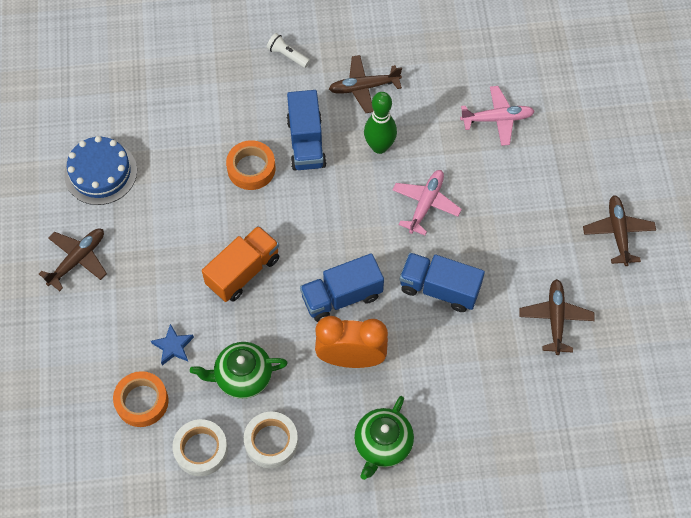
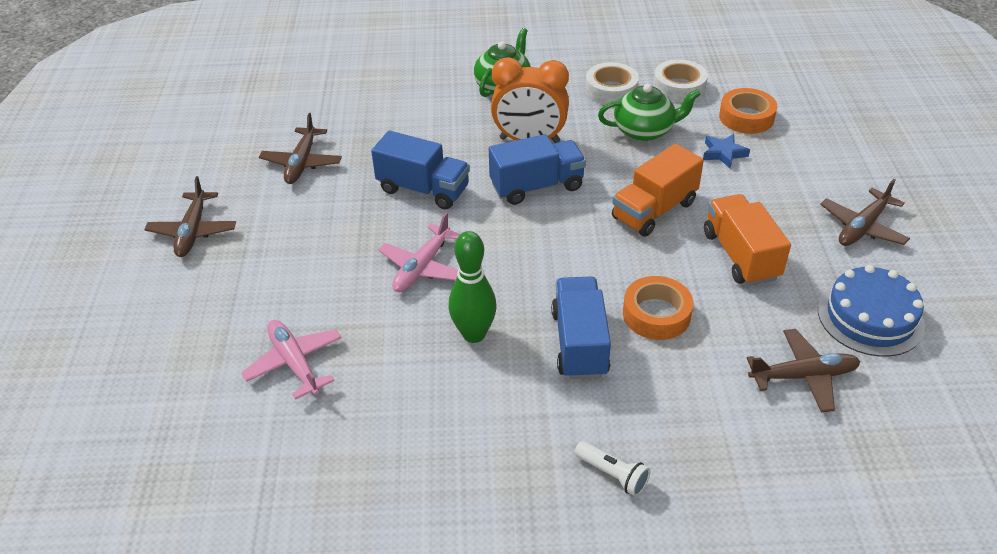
camera: 175 degrees left, 20 degrees down
brown plane [329,55,402,113] -> brown plane moved to [747,329,861,412]
pink plane [460,86,535,146] -> pink plane turned 60 degrees clockwise [241,320,341,400]
none -> orange truck [704,194,791,286]

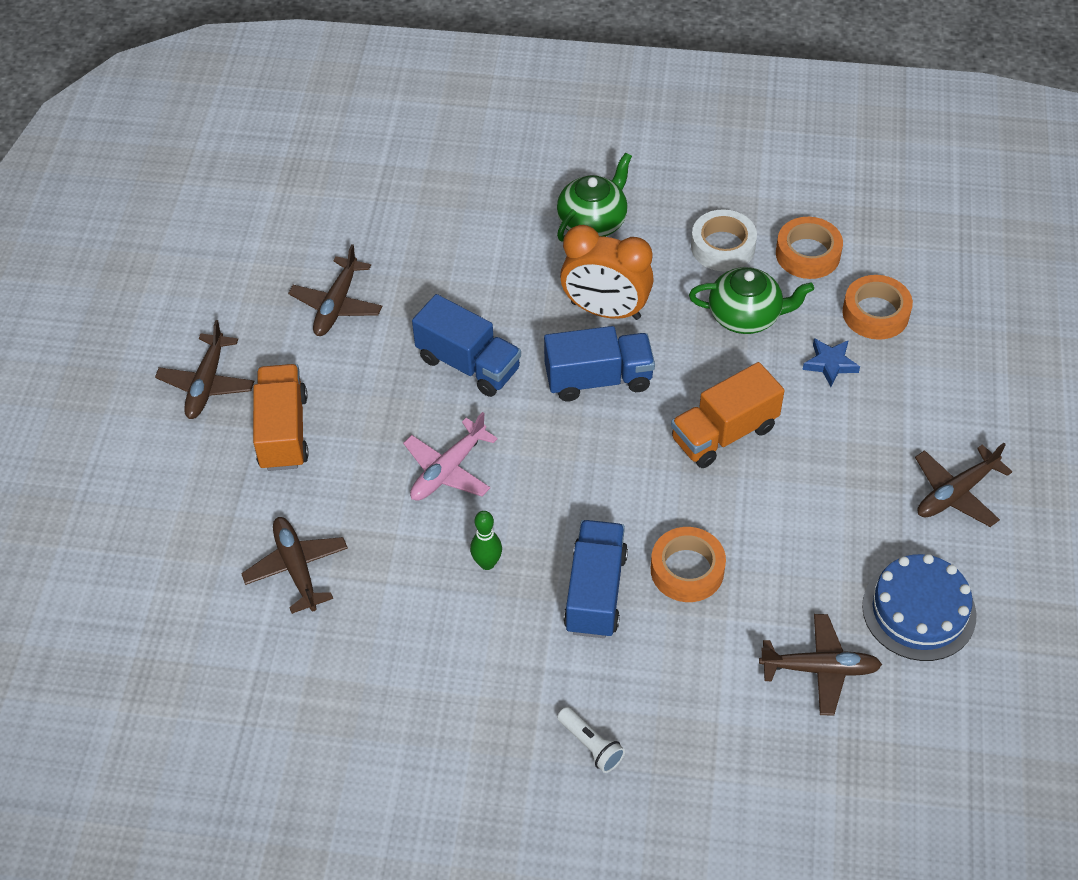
camera: 10 degrees right, 10 degrees up
pink plane [241,320,341,400] -> brown plane [241,517,348,614]
green bowling pin [449,231,497,343] -> green bowling pin [470,511,502,570], size x0.63
white tape [653,59,708,102] -> orange tape [776,217,843,279]
orange truck [704,194,791,286] -> orange truck moved to [253,364,309,471]

